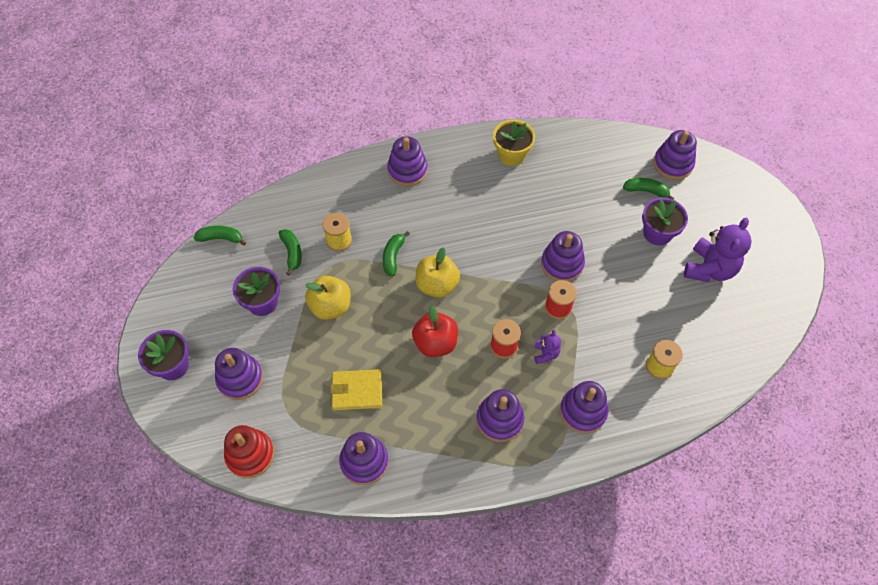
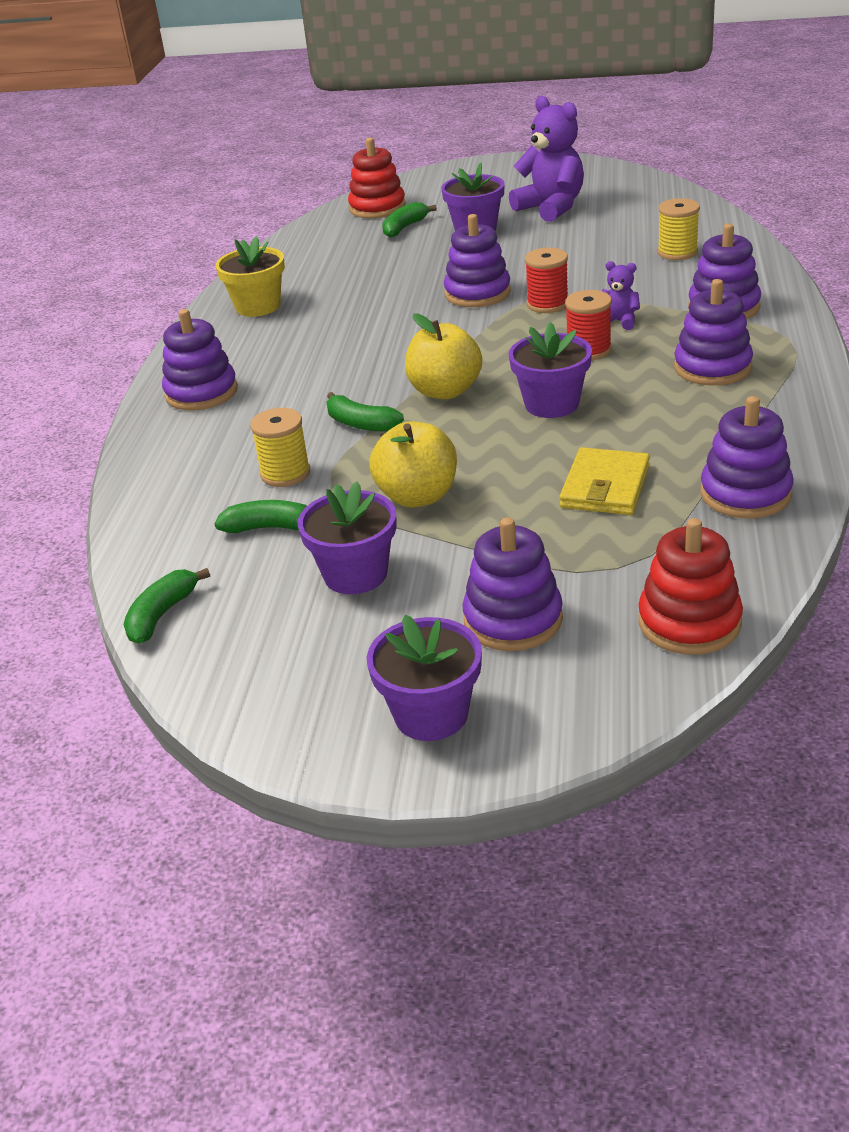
camera: 65 degrees left, 25 degrees down
red apple [412,305,458,357] -> purple flower pot [509,322,592,418]
purple stacking toy [654,130,697,180] -> red stacking toy [348,138,406,218]

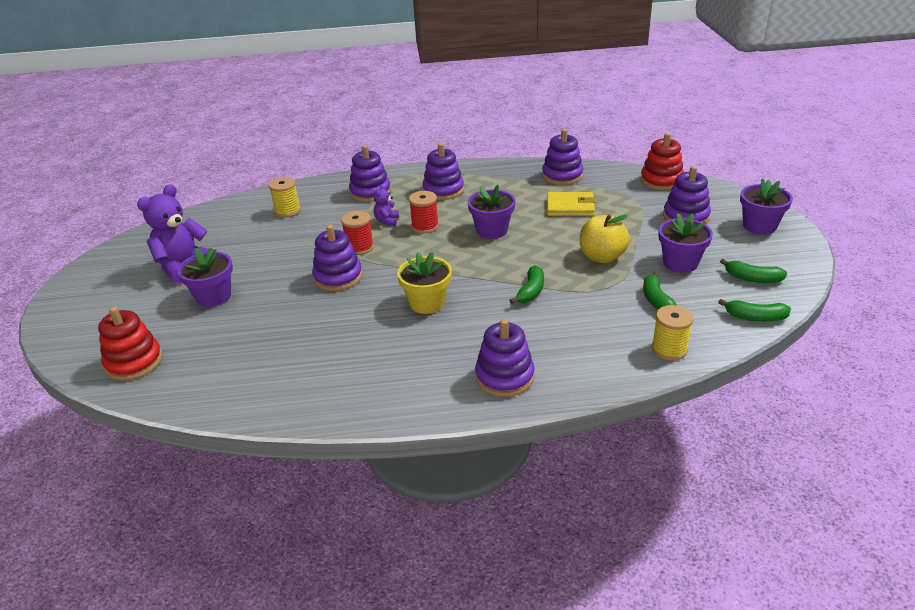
camera: 105 degrees left, 0 degrees up
yellow flower pot [215,236,285,317] -> yellow flower pot moved to [397,252,452,314]
yellow spool [250,408,310,487] -> yellow spool moved to [652,305,693,361]
green banana [382,202,437,238] -> green banana moved to [720,259,787,283]
yellow apple [405,313,482,399] -> none

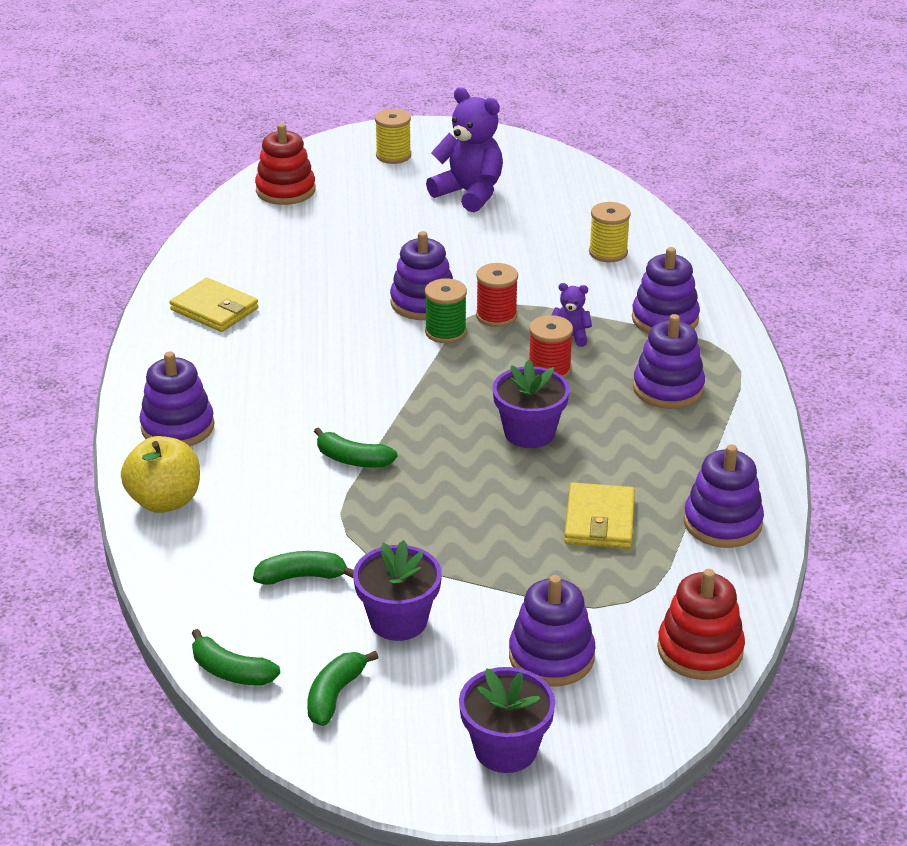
camera: 90 degrees right, 0 degrees up
purple flower pot [177,247,233,307] -> none
yellow flower pot [397,252,452,314] -> none
yellow apple [580,214,630,263] -> yellow apple moved to [121,436,200,513]
yellow spool [652,305,693,361] -> yellow spool moved to [375,109,411,164]
green banana [718,299,791,322] -> green banana turned 75 degrees counterclockwise [192,629,280,686]
none -> yellow wallet [170,278,259,332]
none -> green spool [425,278,467,343]

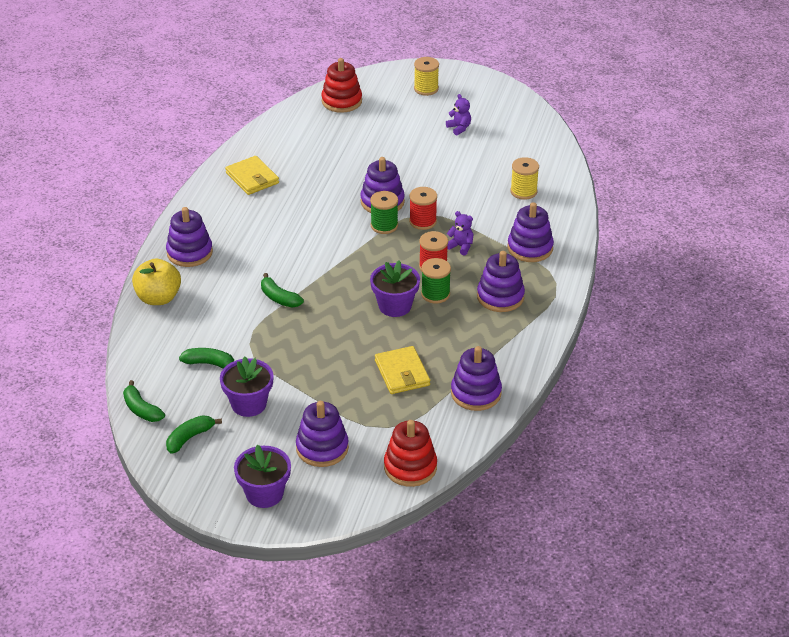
camera: 20 degrees right, 5 degrees up
purple teddy bear [426,87,503,212] -> purple teddy bear [446,94,471,136], size x0.49
yellow wallet [564,482,635,549] -> yellow wallet turned 45 degrees counterclockwise [375,346,430,394]
none -> green spool [421,258,451,304]

